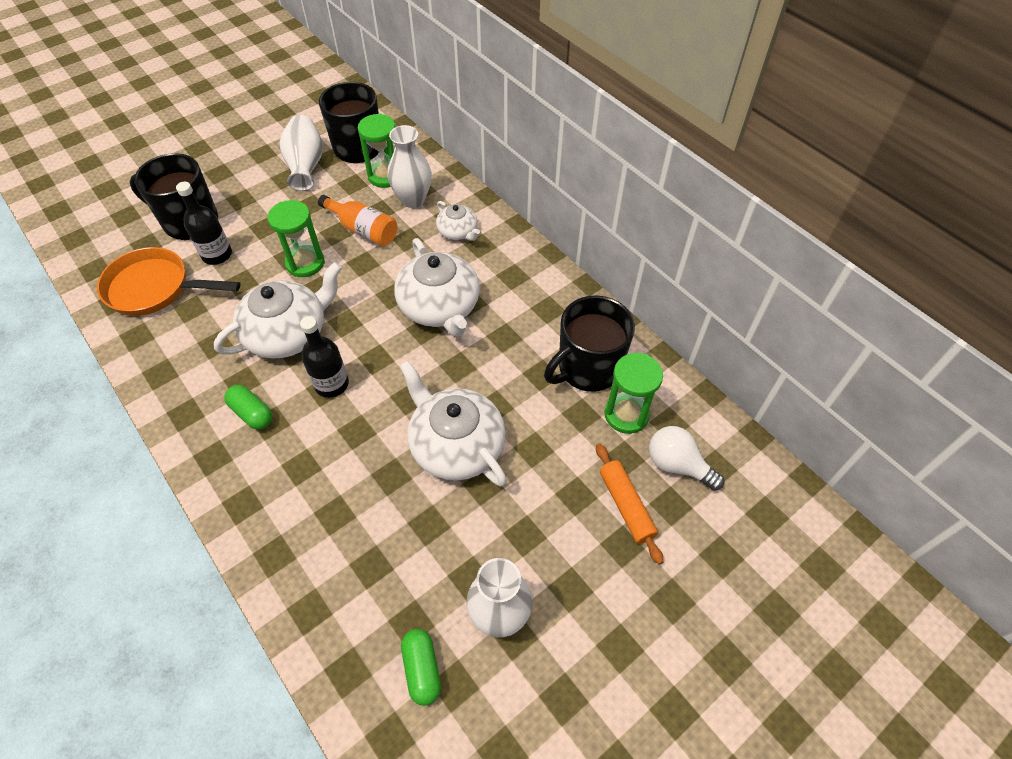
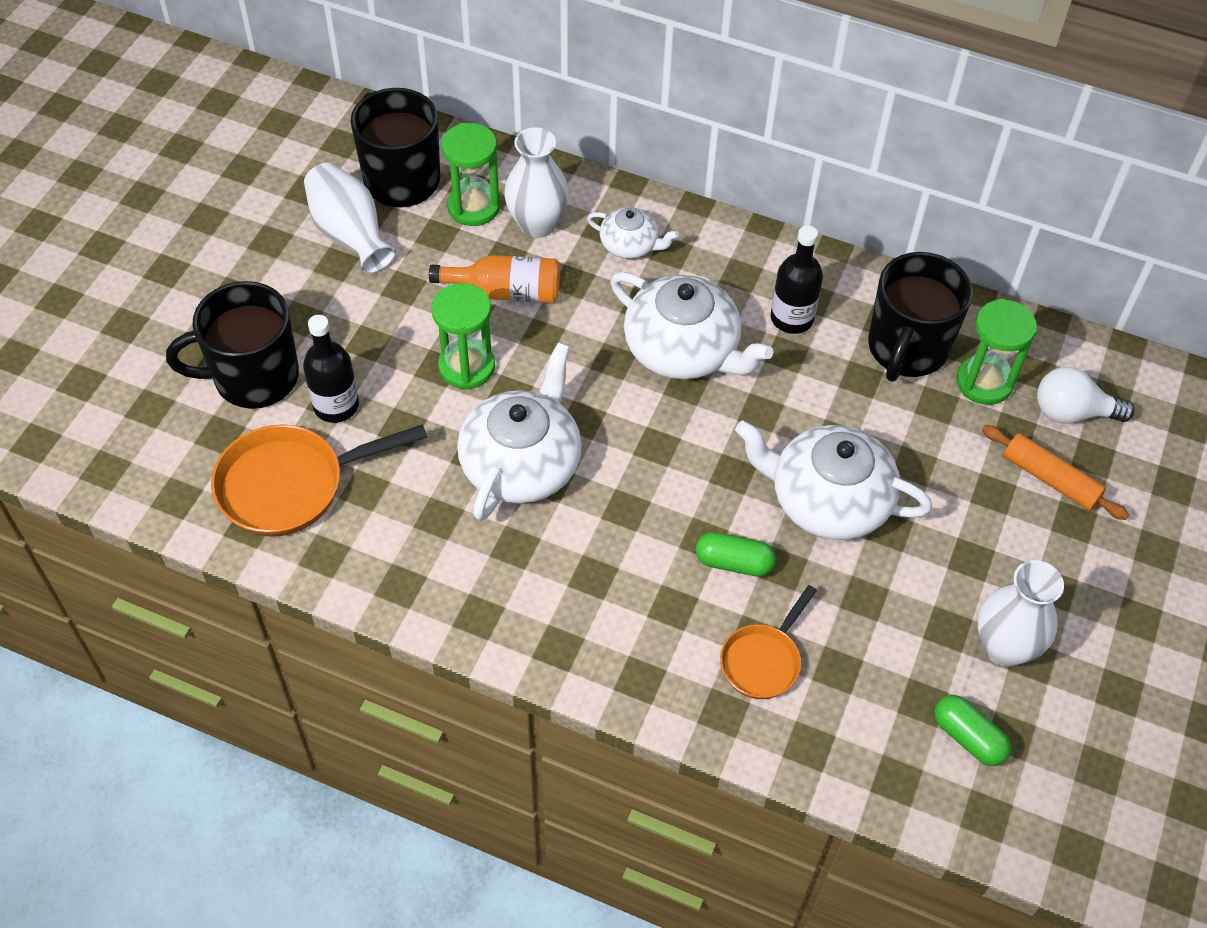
camera: 30 degrees left, 0 degrees up
green capsule [224,385,272,430] -> green capsule moved to [696,532,776,577]
black bottle [300,316,349,398] -> black bottle moved to [771,225,823,334]
none -> orange pan [720,585,817,699]

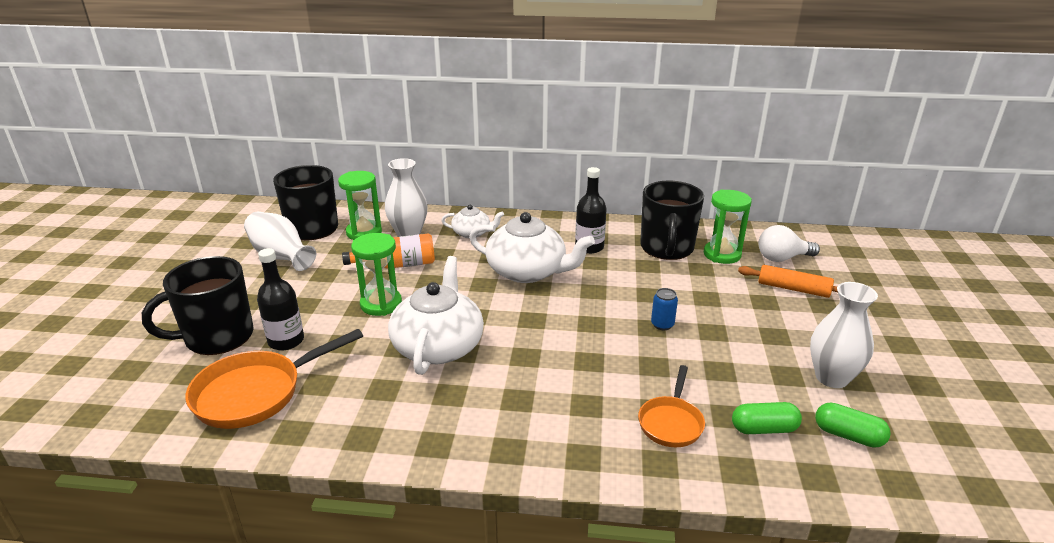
camera: 15 degrees left, 25 degrees down
green capsule [696,532,776,577] -> green capsule moved to [732,402,802,434]
white teapot [735,420,932,540] -> blue can [651,288,678,330]

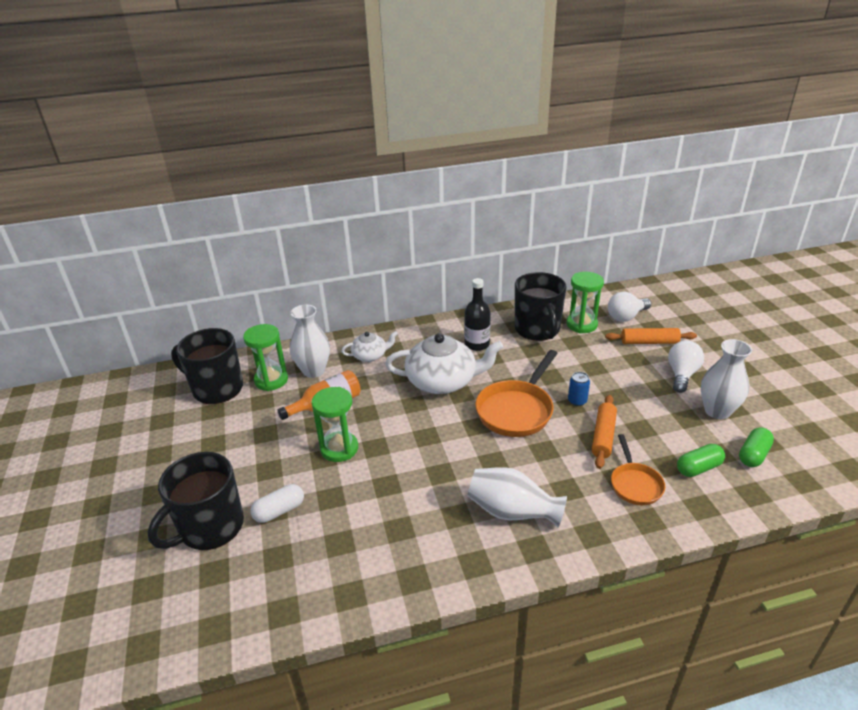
camera: 20 degrees left, 5 degrees up
orange pan [185,329,363,429] -> orange pan moved to [475,350,558,437]
white vase [244,212,316,271] -> white vase moved to [467,467,567,527]
black bottle [257,248,304,350] -> white capsule [250,484,304,523]
white teapot [388,256,484,375] -> none
green capsule [815,403,891,448] -> green capsule turned 60 degrees counterclockwise [739,427,774,467]
none -> orange rolling pin [592,395,617,469]
none -> white light bulb [668,340,704,393]

